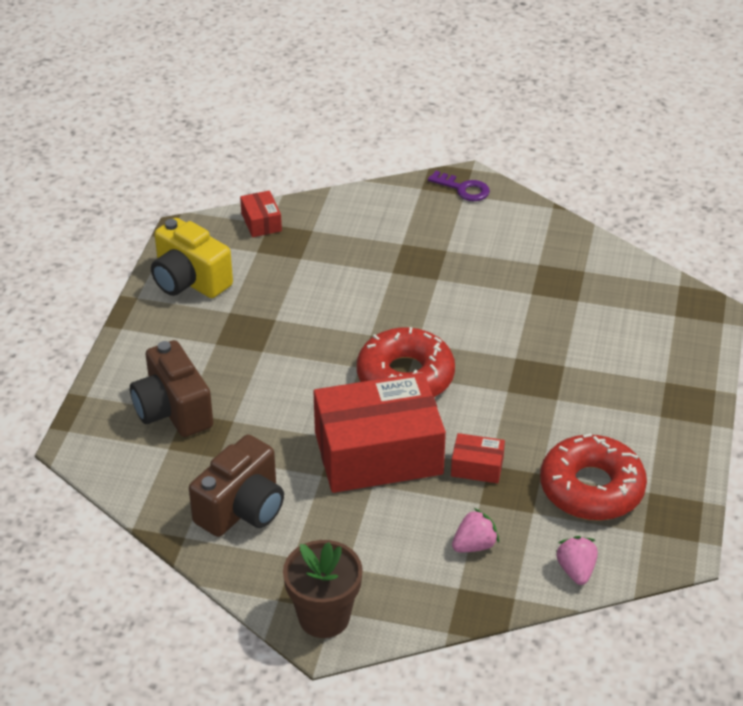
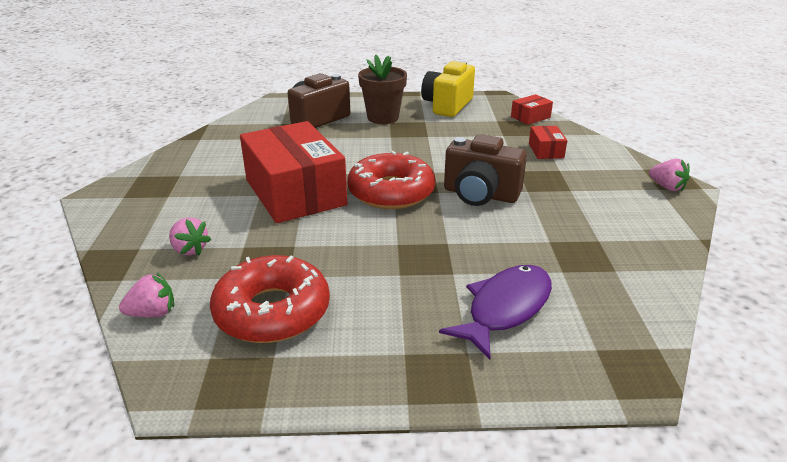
camera: 75 degrees right, 10 degrees down
brown camera [189,435,284,537] -> brown camera moved to [444,134,527,206]
brown flower pot [283,540,363,638] -> brown flower pot moved to [358,54,407,124]
purple key [428,171,490,201] -> pink strawberry [649,159,689,192]
red box [451,433,505,483] -> red box moved to [529,126,567,159]
none -> purple fish [439,265,552,360]

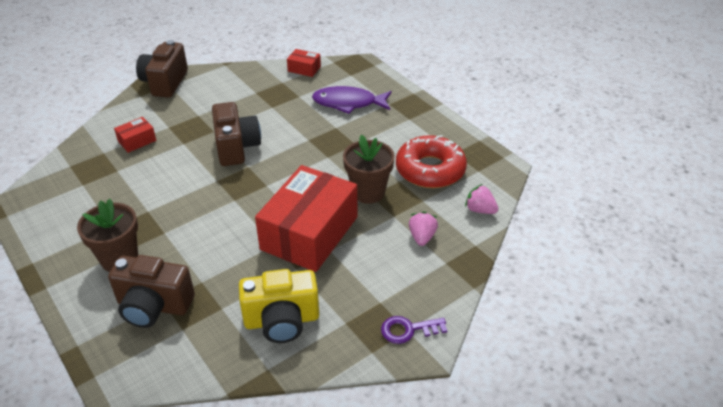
camera: 125 degrees left, 10 degrees up
red donut [347,151,435,209] -> none
yellow camera [421,61,475,117] -> yellow camera moved to [239,269,319,343]
red box [511,94,553,125] -> red box moved to [287,49,321,77]
pink strawberry [649,159,689,192] -> brown camera [136,40,188,98]
none -> brown flower pot [343,135,395,204]
none -> purple key [381,316,447,344]

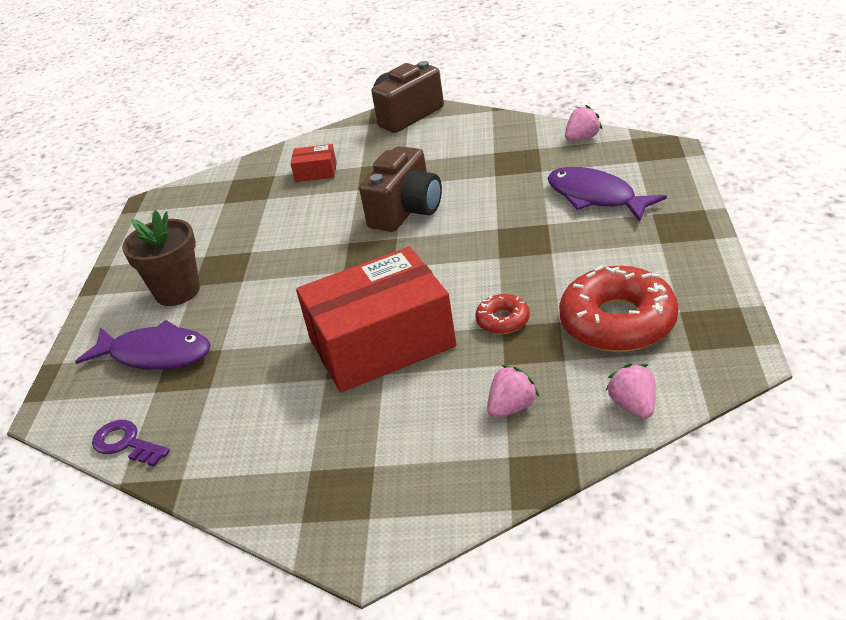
camera: 45 degrees right, 5 degrees down
brown camera [108,255,195,328] -> purple fish [75,320,211,370]
yellow camera [239,269,319,343] -> none
red box [287,49,321,77] -> pink strawberry [565,105,603,141]
brown flower pot [343,135,395,204] -> red donut [475,294,530,334]
purple key [381,316,447,344] -> purple key moved to [92,420,170,467]

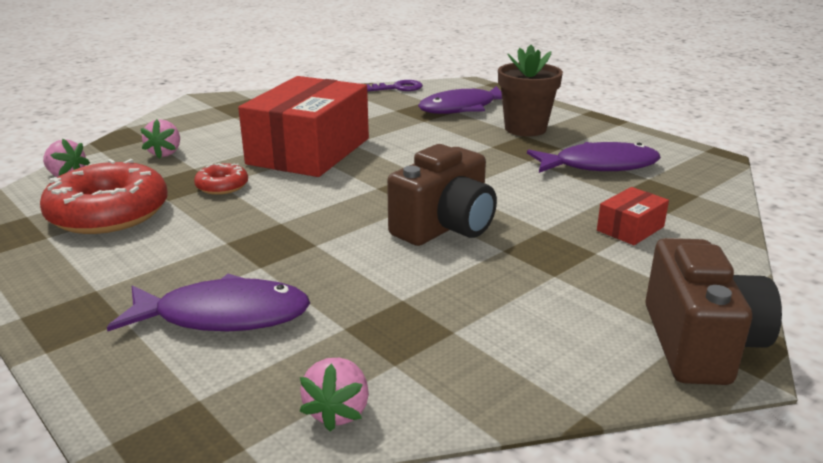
camera: 130 degrees right, 10 degrees down
brown camera [359,146,442,232] -> brown camera turned 120 degrees counterclockwise [387,144,497,246]
none -> purple fish [527,142,661,173]

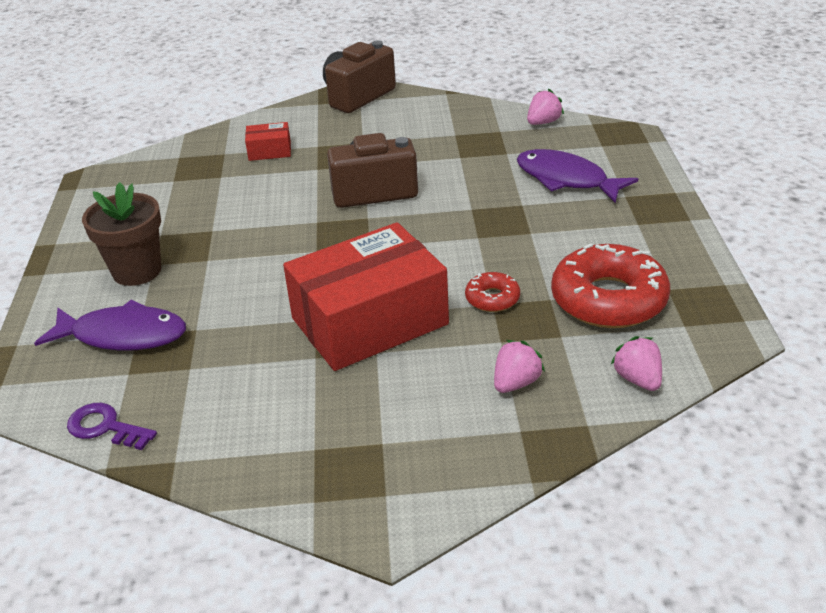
camera: 140 degrees left, 10 degrees up
purple fish [527,142,661,173] -> none

